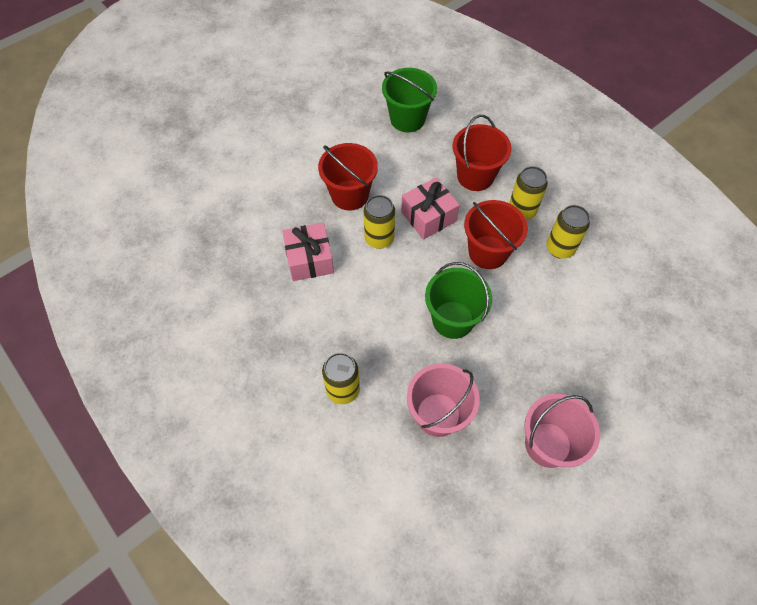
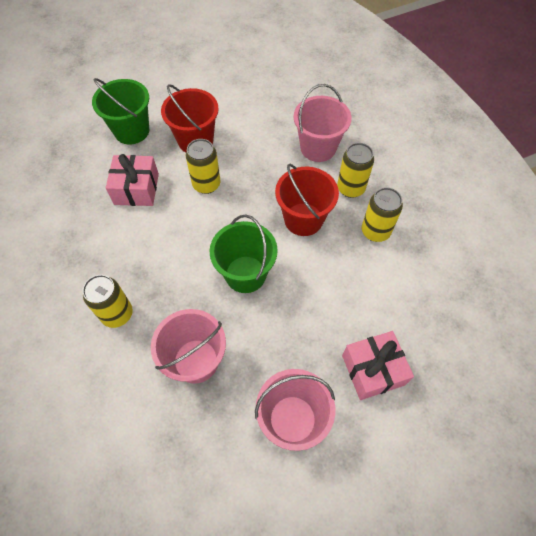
camera: 15 degrees right, 0 degrees up
green bucket [382,68,437,132] -> green bucket moved to [92,78,149,144]
pink gift [401,177,460,239] -> pink gift moved to [342,331,414,400]
red bucket [453,115,512,191] -> pink bucket [294,84,352,162]

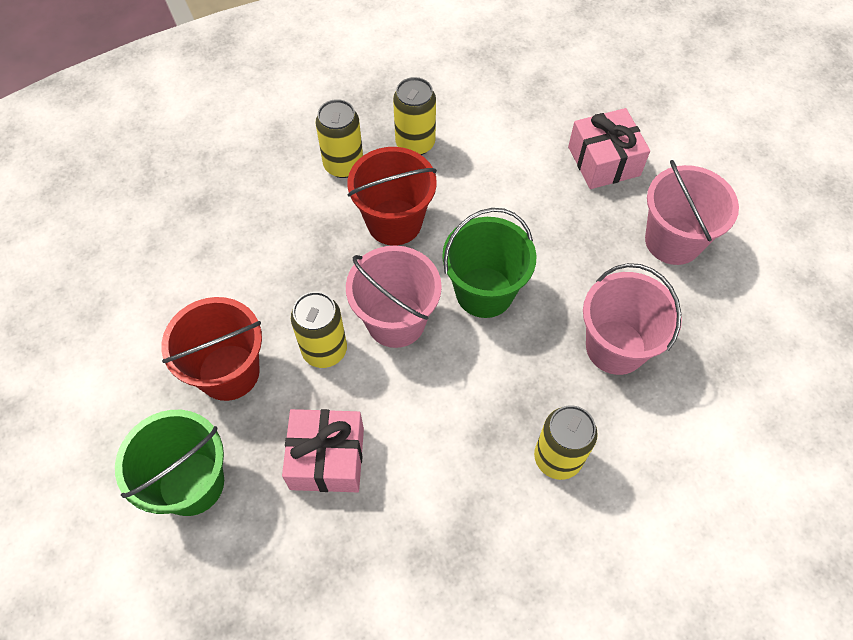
camera: 90 degrees left, 0 degrees up
pink bucket [294,84,352,162] -> pink bucket moved to [346,245,442,348]

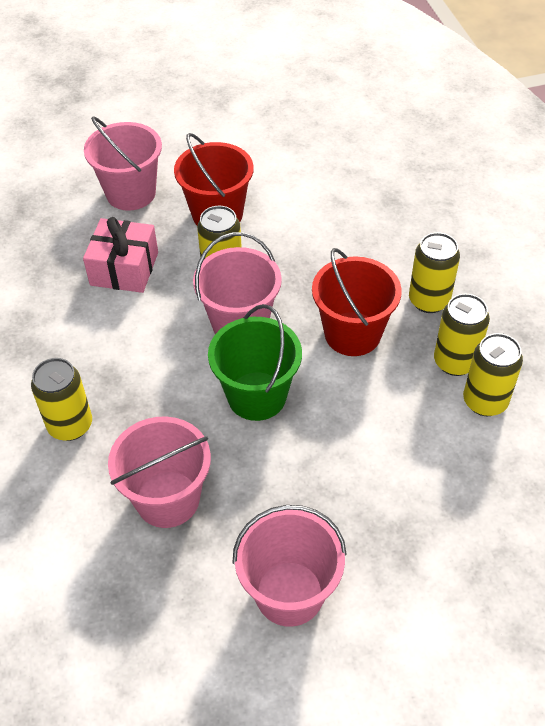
camera: 100 degrees right, 10 degrees down
green bucket [115,410,224,516] -> pink bucket [84,116,162,211]
pink gift [568,108,650,189] -> none
none -> yellow can [463,333,523,416]

